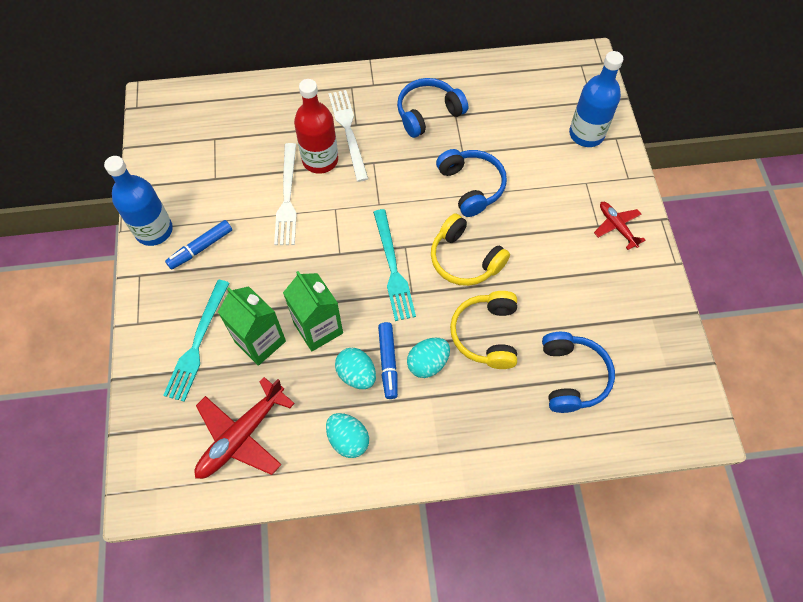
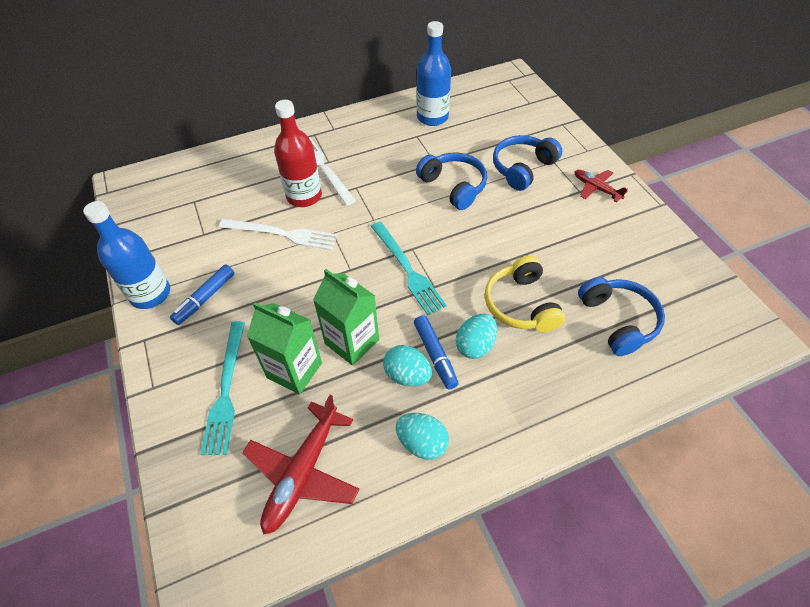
camera: 15 degrees left, 10 degrees down
white fork [274,143,297,245] -> white fork turned 60 degrees counterclockwise [219,219,337,250]
blue headphones [397,78,468,138] -> blue headphones moved to [493,135,562,191]
yellow headphones [431,213,510,286] -> none
blue bottle [569,51,623,147] -> blue bottle moved to [417,21,451,126]

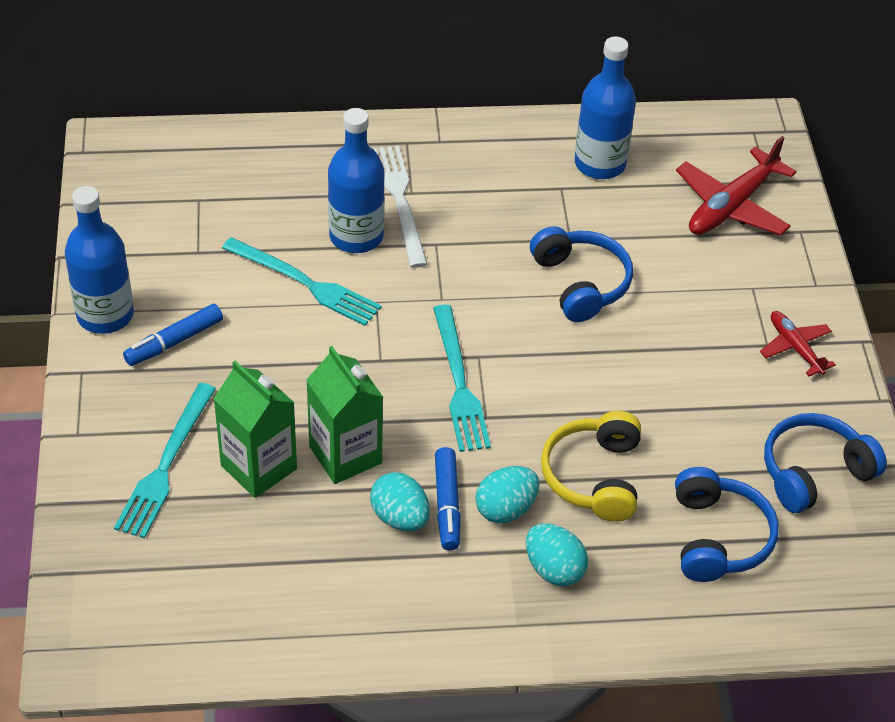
camera: 15 degrees right, 5 degrees down
white fork [219,219,337,250] -> turquoise fork [222,237,382,326]
red plane [242,395,359,535] -> red plane moved to [676,136,796,235]
red bottle [274,100,322,207] -> blue bottle [328,108,385,253]
turquoise egg [396,413,449,460] -> turquoise egg moved to [526,523,588,586]
blue headphones [493,135,562,191] -> blue headphones moved to [764,413,887,513]

